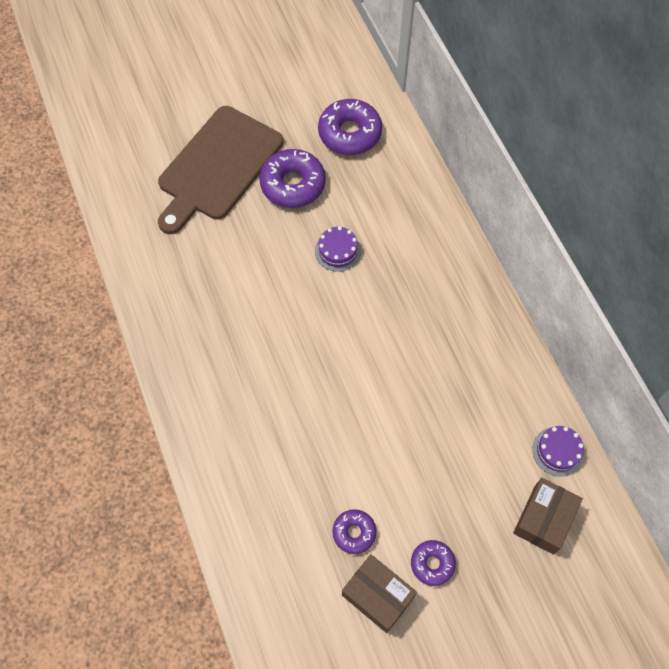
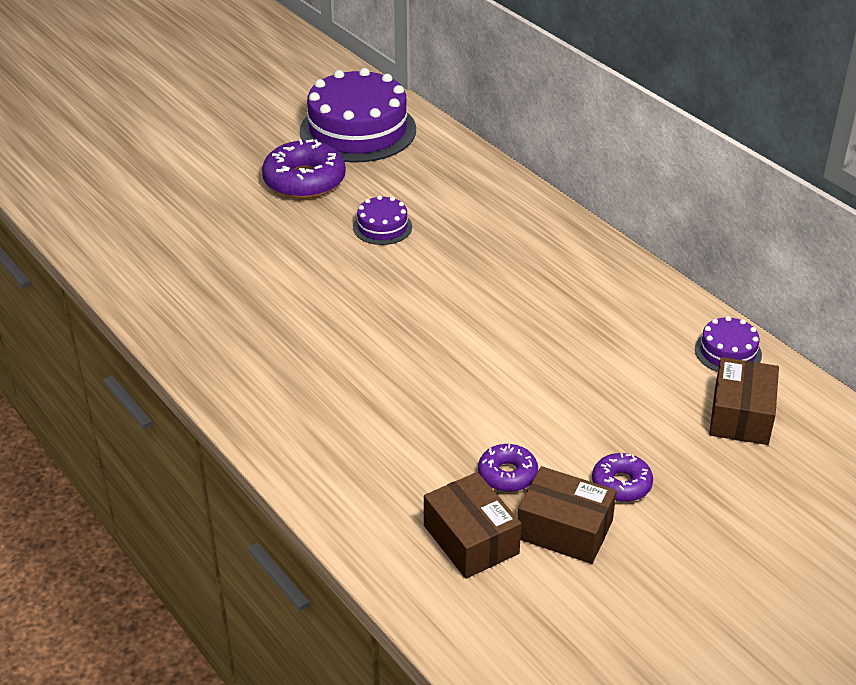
camera: 15 degrees left, 25 degrees down
brown cutting board [158,106,283,234] -> none
purple donut [318,99,382,155] -> purple cake [300,68,416,162]
none -> brown box [424,472,522,579]

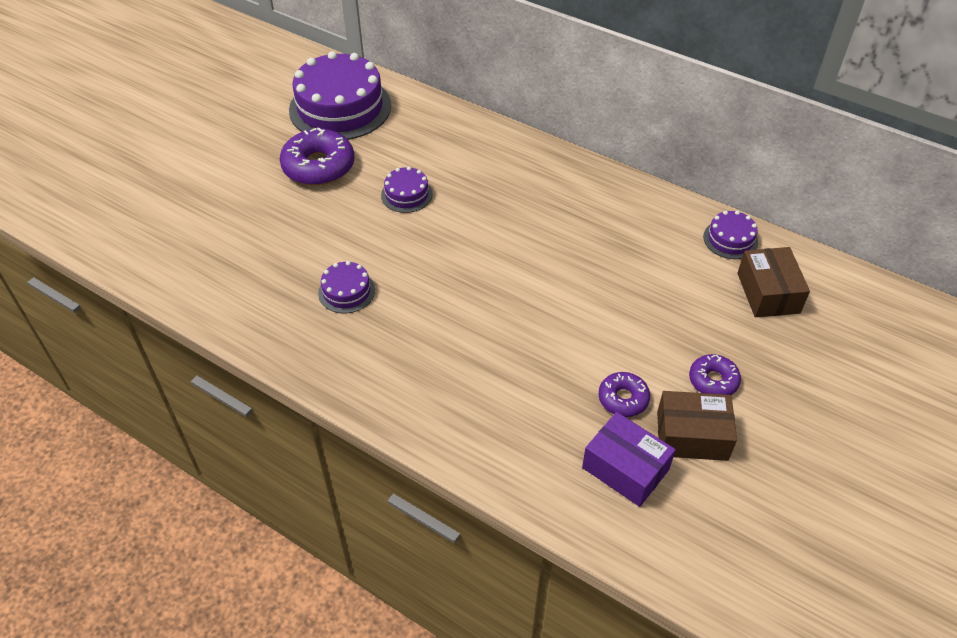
camera: 20 degrees left, 10 degrees up
brown box [424,472,522,579] -> purple box [582,412,676,507]
none -> purple cake [318,261,375,313]

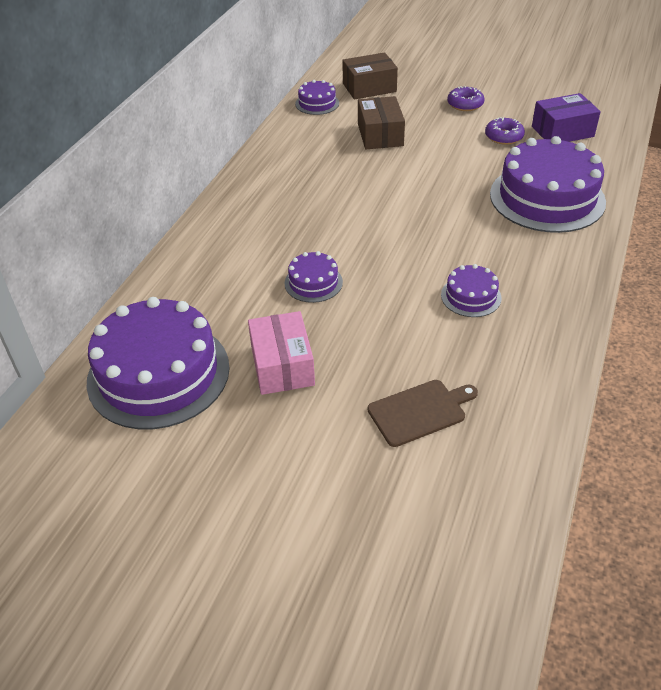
camera: 100 degrees left, 5 degrees down
purple donut [280,127,355,186] -> pink box [248,311,315,395]
purple box [582,412,676,507] -> purple box turned 45 degrees clockwise [532,93,601,142]
brown box [657,391,737,461] -> brown box moved to [358,96,405,149]
none -> brown cutting board [368,380,478,447]
none -> purple cake [490,136,606,233]

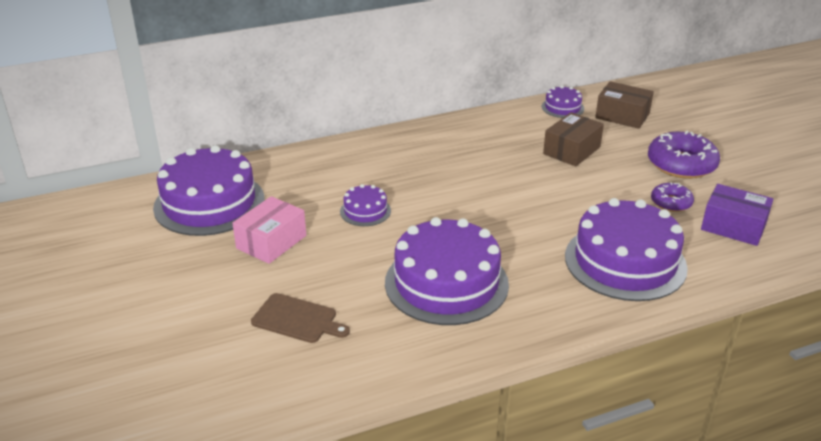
camera: 45 degrees right, 10 degrees down
purple cake [441,264,502,317] -> purple cake [385,217,509,325], size x2.17
purple donut [447,86,485,111] -> purple donut [648,130,720,179], size x1.79

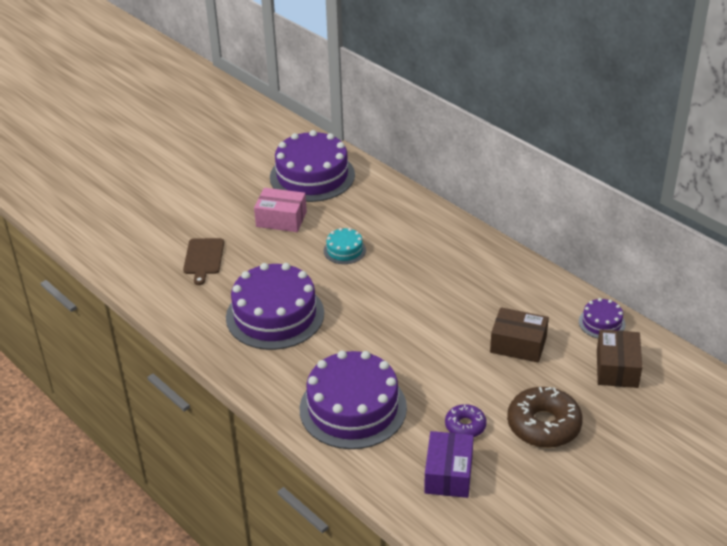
camera: 70 degrees right, 5 degrees up
purple cake [340,184,391,226] -> turquoise cake [324,228,366,264]
purple donut [648,130,720,179] -> brown donut [507,387,583,448]

